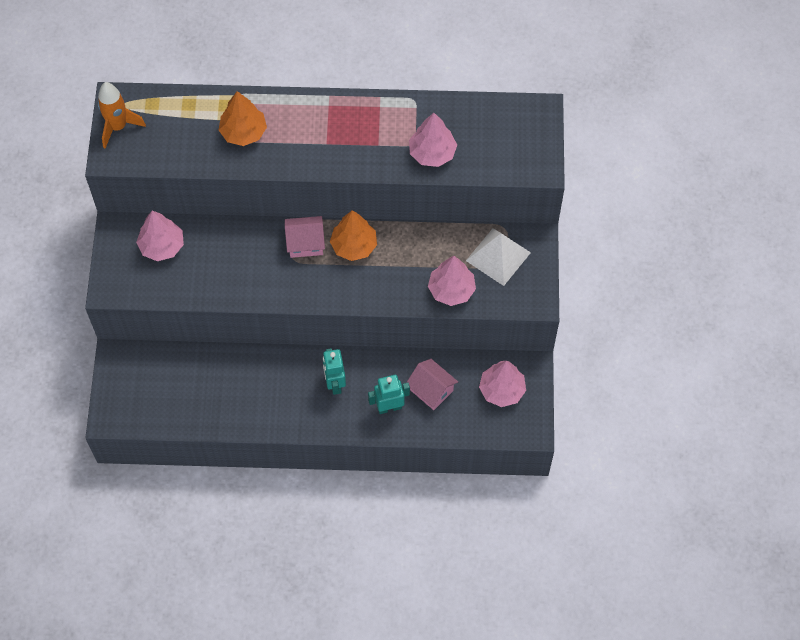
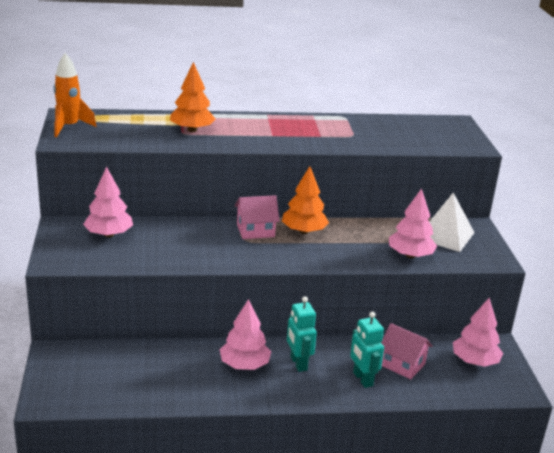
camera: 10 degrees left, 35 degrees down
turquoise robot [368,375,410,414] -> turquoise robot turned 90 degrees counterclockwise [350,312,384,388]
pink tree [409,113,457,167] -> pink tree moved to [220,299,271,370]

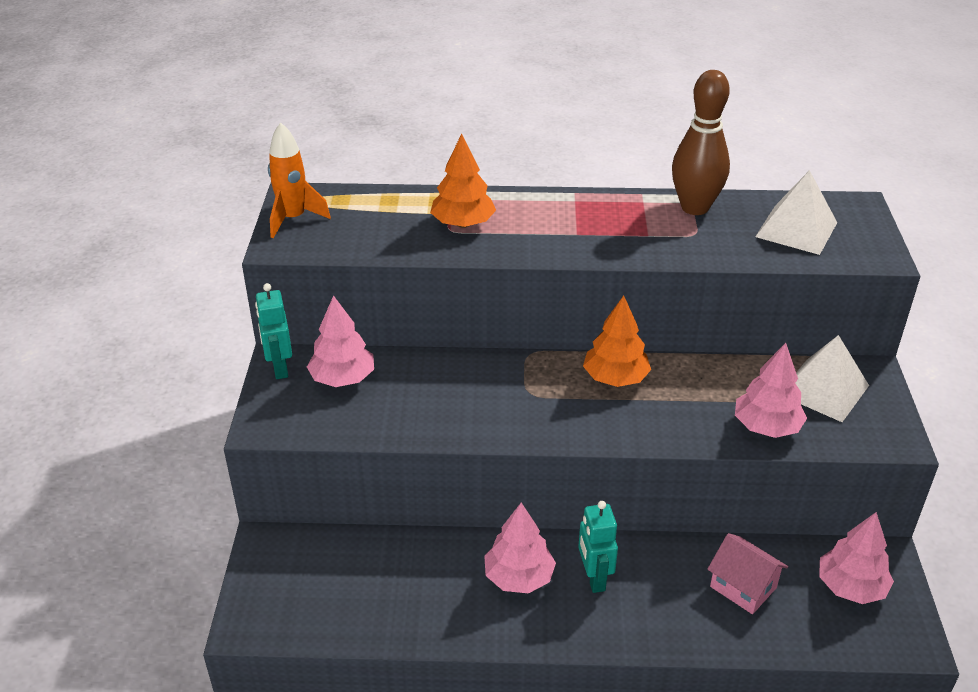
camera: 10 degrees right, 10 degrees up
pink house [235,195,280,239] -> none
turquoise robot [350,312,384,388] -> turquoise robot moved to [255,283,292,379]
none -> brown bowling pin [672,70,730,215]
none -> white pyramid [755,170,837,255]

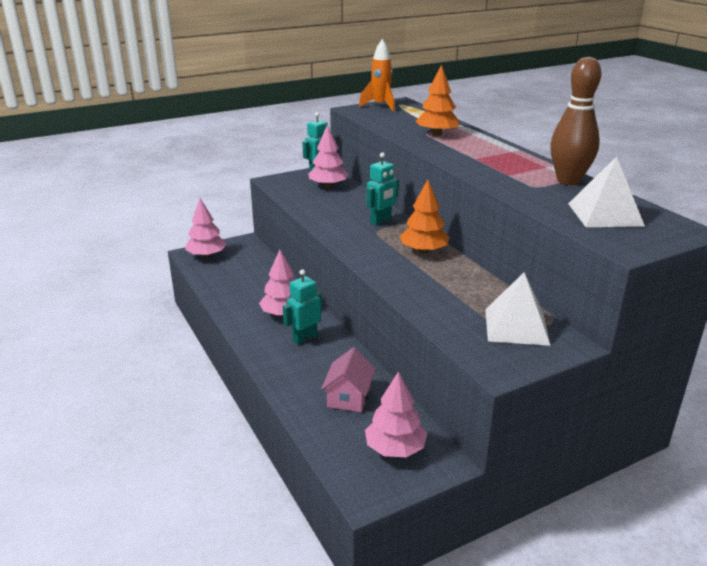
camera: 60 degrees right, 10 degrees down
pink tree [735,343,807,438] -> pink tree moved to [185,198,227,258]
none -> turquoise robot [367,152,399,226]

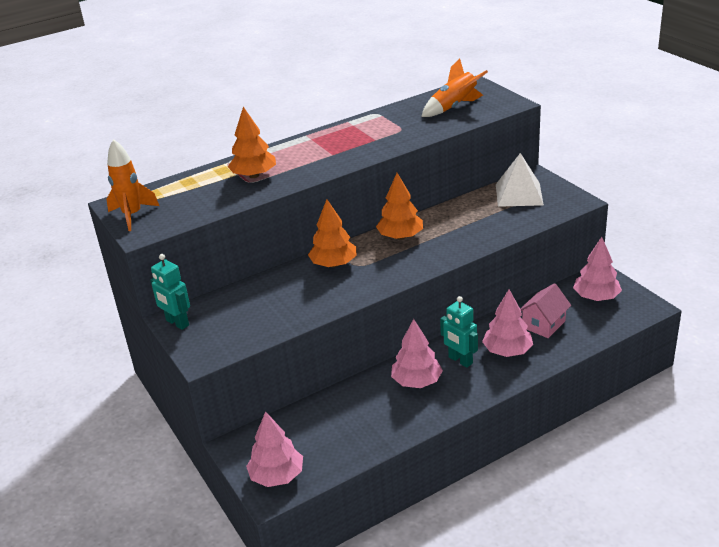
camera: 90 degrees left, 5 degrees up
pink tree [308,125,349,188] -> pink tree moved to [482,290,533,357]
pink house [321,348,376,412] -> pink house turned 60 degrees counterclockwise [520,283,571,338]
turquoise robot [367,152,399,226] -> orange tree [308,199,357,267]
brown bowling pin [550,57,602,185] -> none
white pyramid [568,156,645,227] -> orange rocket [421,58,488,117]

